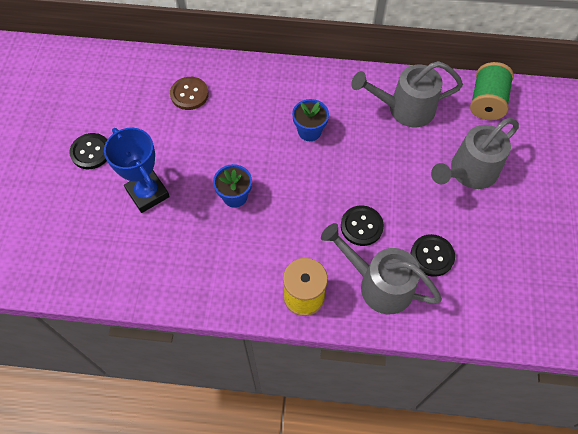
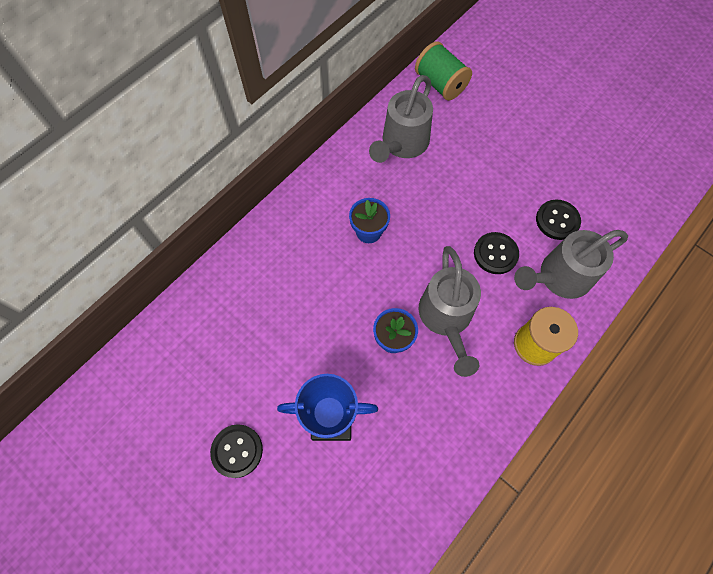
camera: 55 degrees left, 5 degrees up
brown button [170,77,209,110] -> none
grey watering can [431,118,519,189] -> grey watering can moved to [419,246,481,377]

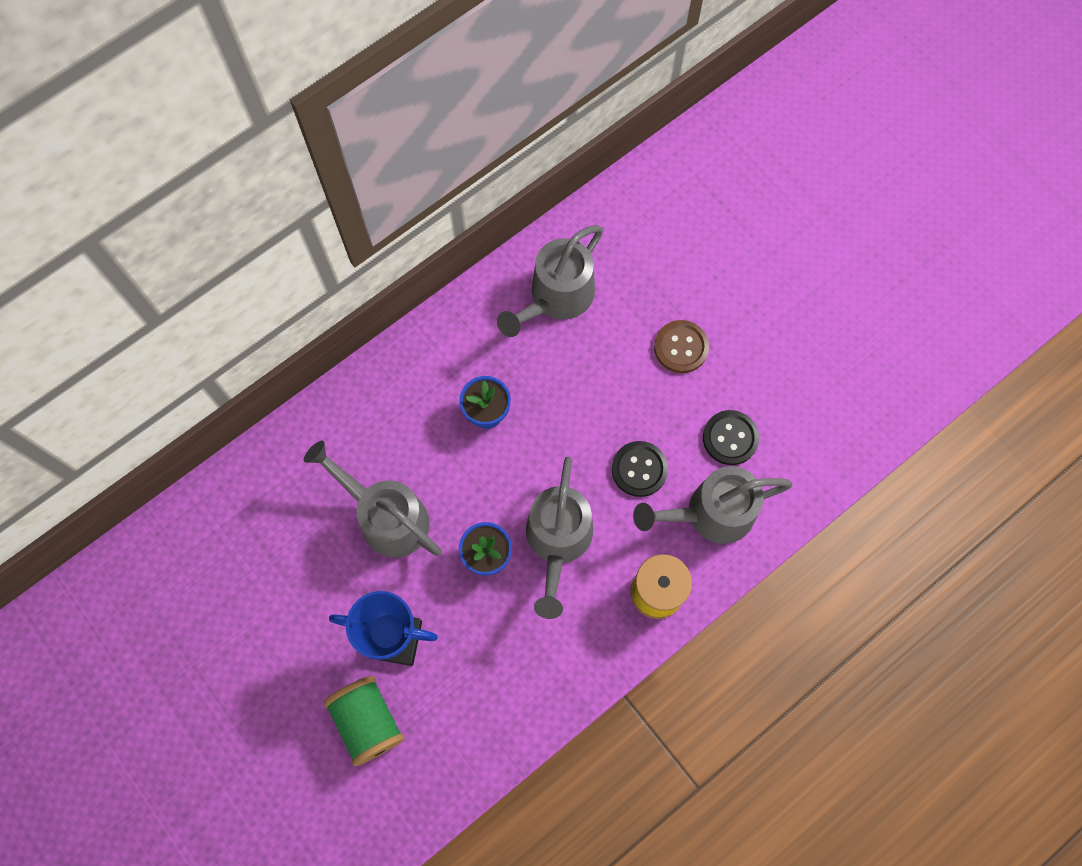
camera: 10 degrees right, 5 degrees up
black button [210,424,263,478] -> none
green spool [415,41,472,101] -> green spool moved to [324,676,405,766]
none -> grey watering can [304,441,442,558]
none -> brown button [654,320,709,373]

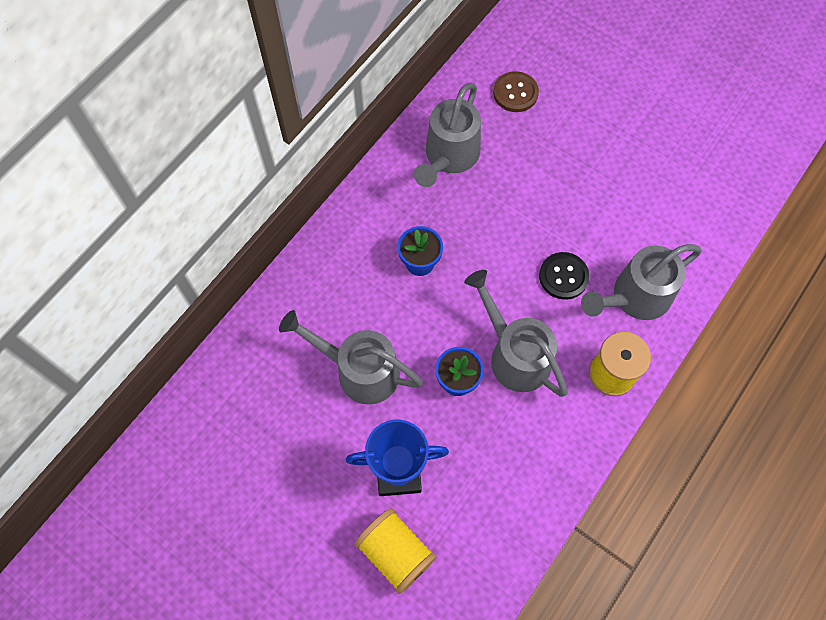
camera: 15 degrees left, 5 degrees down
green spool [324,676,405,766] -> yellow spool [354,508,437,594]
grey watering can [526,457,593,619] -> grey watering can turned 150 degrees clockwise [464,270,568,397]
brown button [654,320,709,373] -> brown button moved to [493,71,539,112]
black button [703,410,759,465] -> none

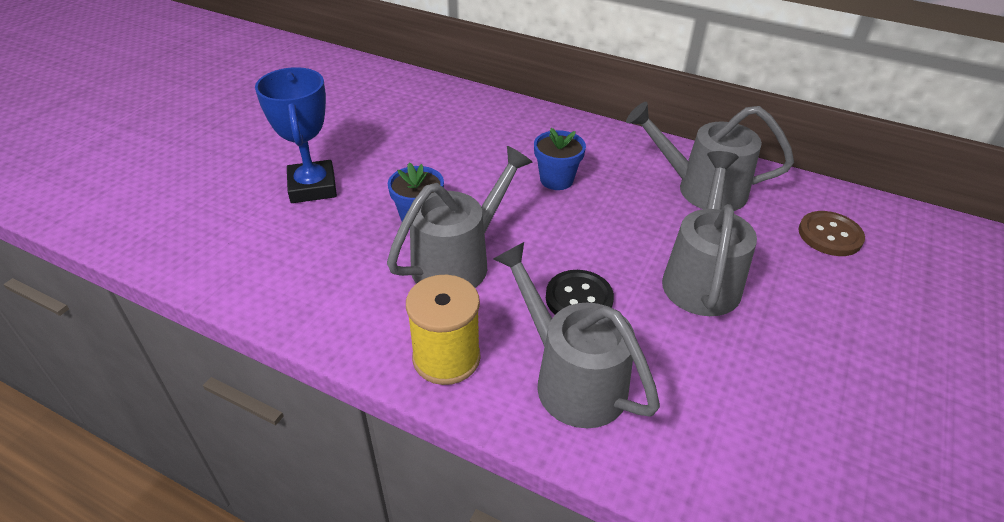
camera: 80 degrees right, 25 degrees down
grey watering can [279,310,423,405] -> grey watering can moved to [662,151,757,316]
yellow spool [354,508,437,594] -> none

